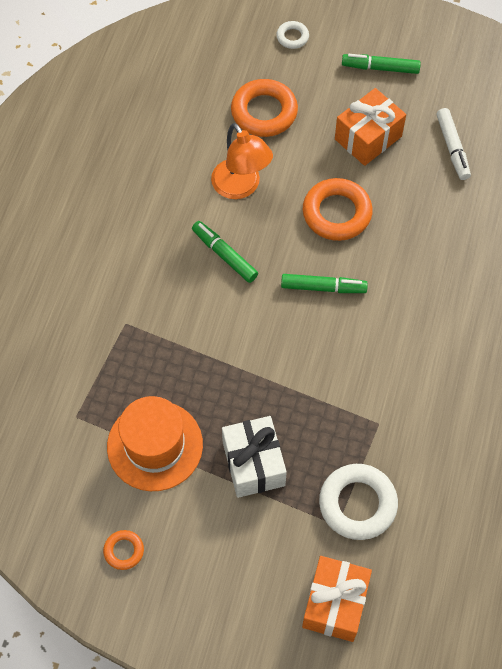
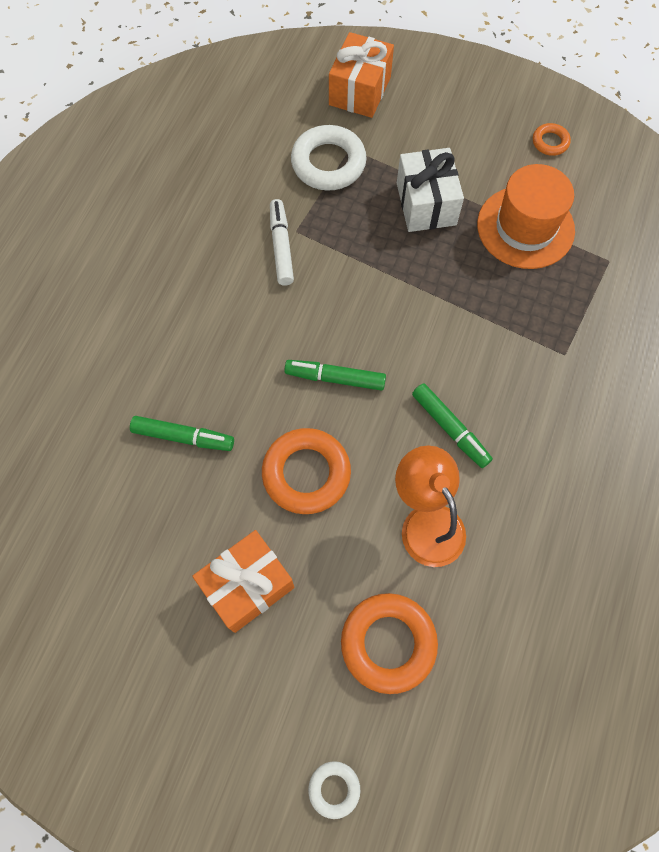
camera: 175 degrees left, 5 degrees up
green marker [342,54,421,74] -> green marker moved to [130,416,234,451]
white marker [437,108,471,180] -> white marker moved to [270,199,294,286]

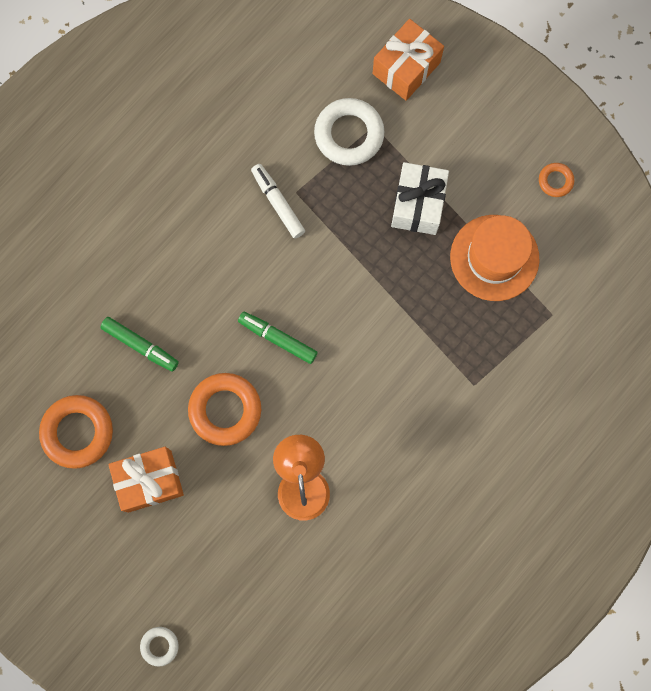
camera: 20 degrees right, 10 degrees up
white marker [270,199,294,286] -> white marker turned 45 degrees counterclockwise [251,164,305,239]
orange ring [341,593,438,694] -> orange ring moved to [39,395,113,469]
green marker [412,383,493,468] -> none

